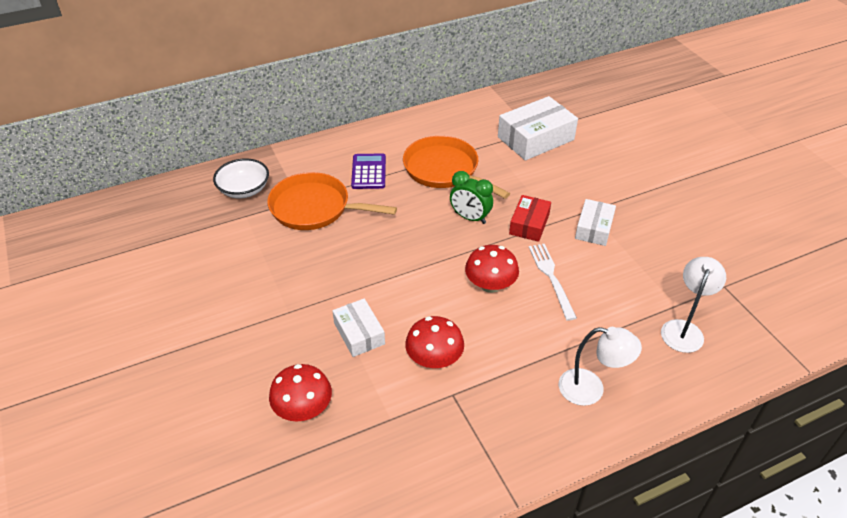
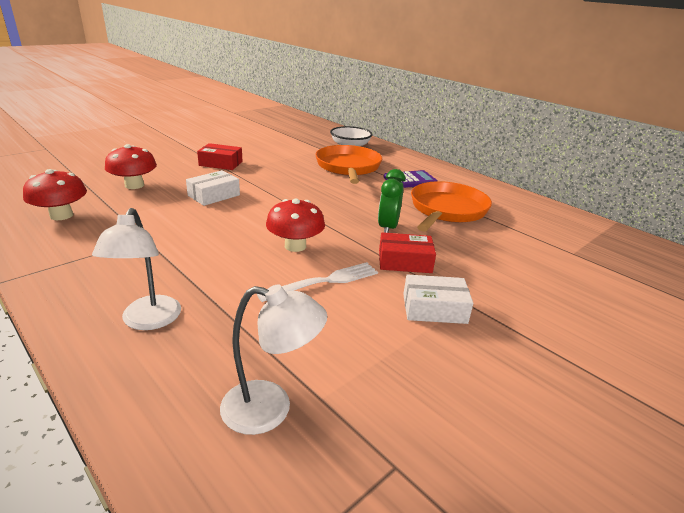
camera: 70 degrees right, 15 degrees down
red mushroom [405,316,464,368] -> red mushroom moved to [23,169,87,220]
white box [498,96,578,160] -> none
none -> red box [197,143,242,170]

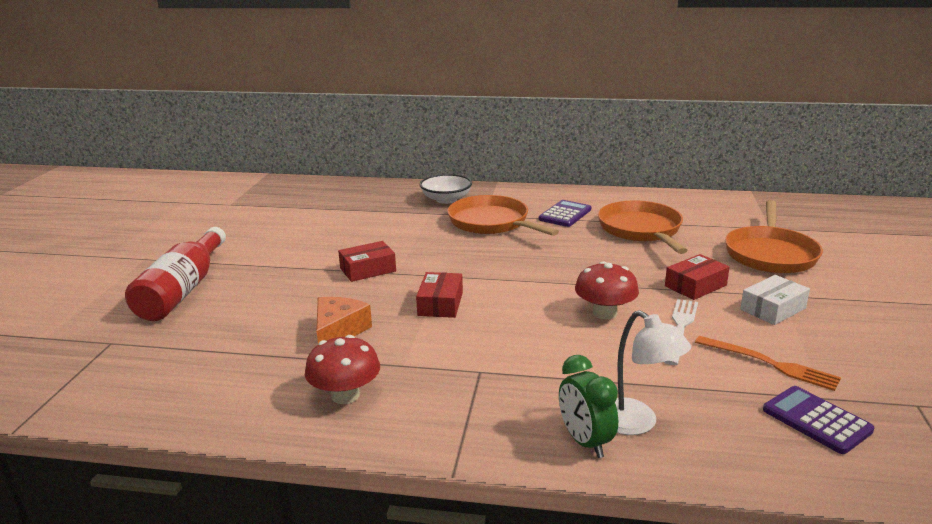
camera: 35 degrees left, 5 degrees down
red mushroom [105,144,157,189] -> orange cheese [317,297,372,343]
white box [186,170,240,206] -> red box [416,272,463,318]
white lamp [220,284,327,435] -> purple calculator [763,386,874,454]
green clock [378,169,405,233] -> green clock moved to [559,355,618,458]
none -> red bottle [125,227,226,321]
none -> orange fork [695,336,841,391]
none -> orange pan [725,200,823,273]

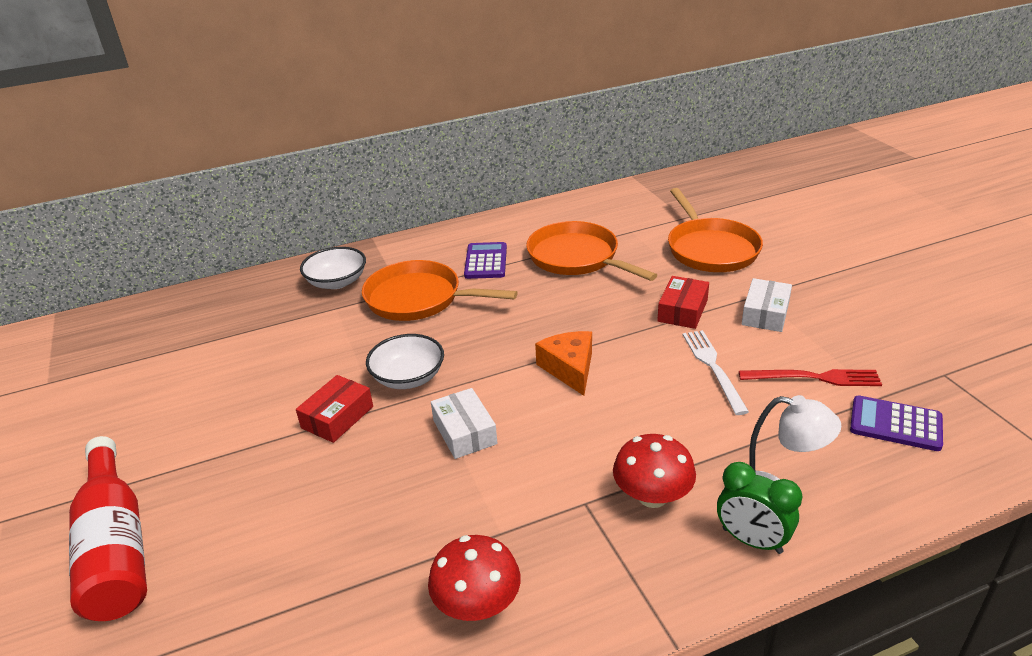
camera: 30 degrees left, 10 degrees up
orange cheese [317,297,372,343] -> orange cheese moved to [535,331,592,396]
red box [416,272,463,318] -> white box [431,388,497,459]
red mushroom [575,261,639,319] -> red mushroom moved to [613,434,696,508]
orange fork [695,336,841,391] -> red fork [739,369,882,386]
none -> white bowl [366,334,444,389]

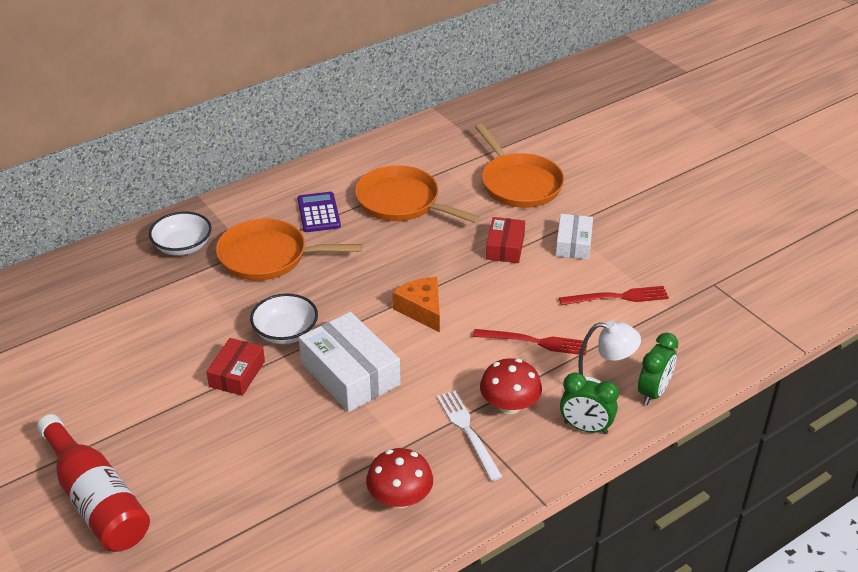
camera: 15 degrees left, 5 degrees up
white box [431,388,497,459] -> white box [299,312,400,412], size x1.68
white fork [683,330,749,415] -> white fork moved to [437,391,503,481]
purple calculator [850,395,943,451] -> none
none -> red fork [473,329,587,355]
none -> green clock [638,333,678,405]

